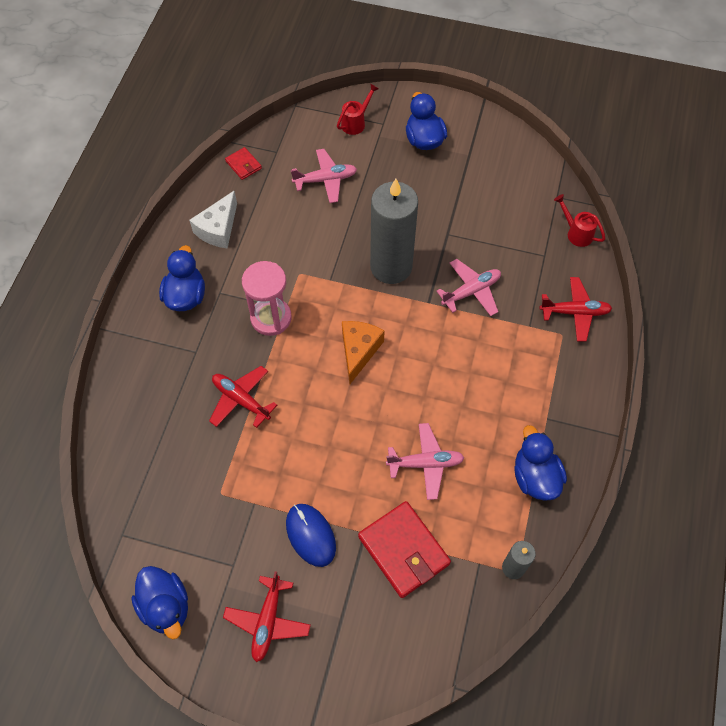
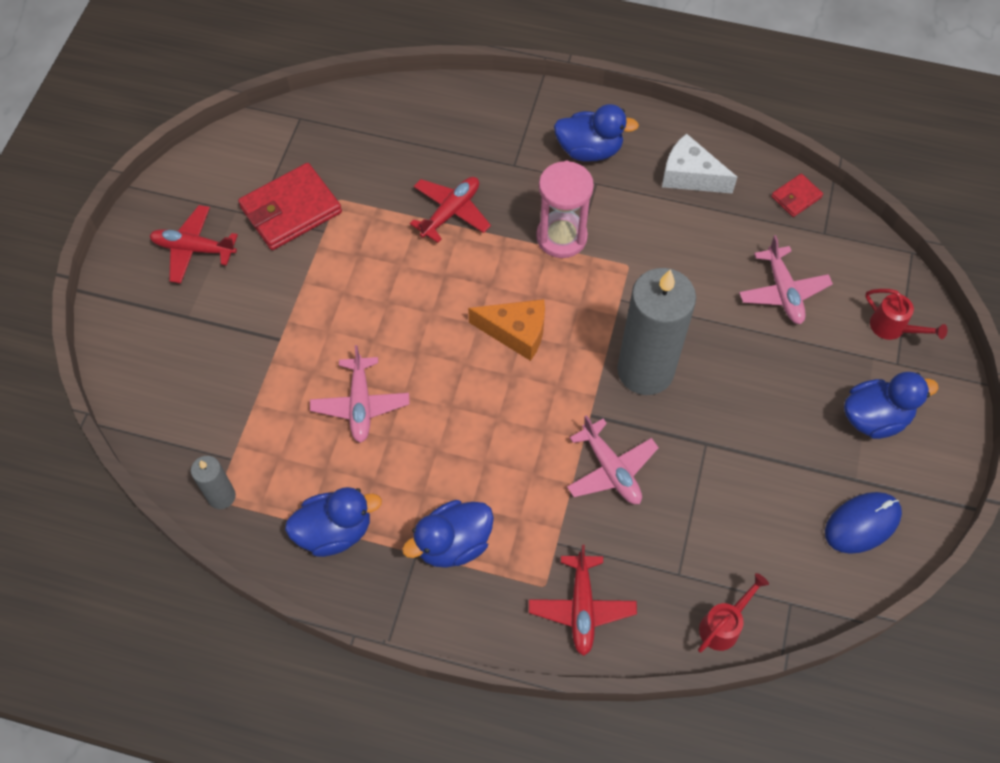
camera: 90 degrees right, 0 degrees up
blue duck [131,566,188,639] -> blue duck moved to [402,500,494,568]
blue mouse [286,504,336,567] -> blue mouse moved to [825,492,902,554]
red wallet [358,501,451,598] -> red wallet moved to [238,163,342,250]

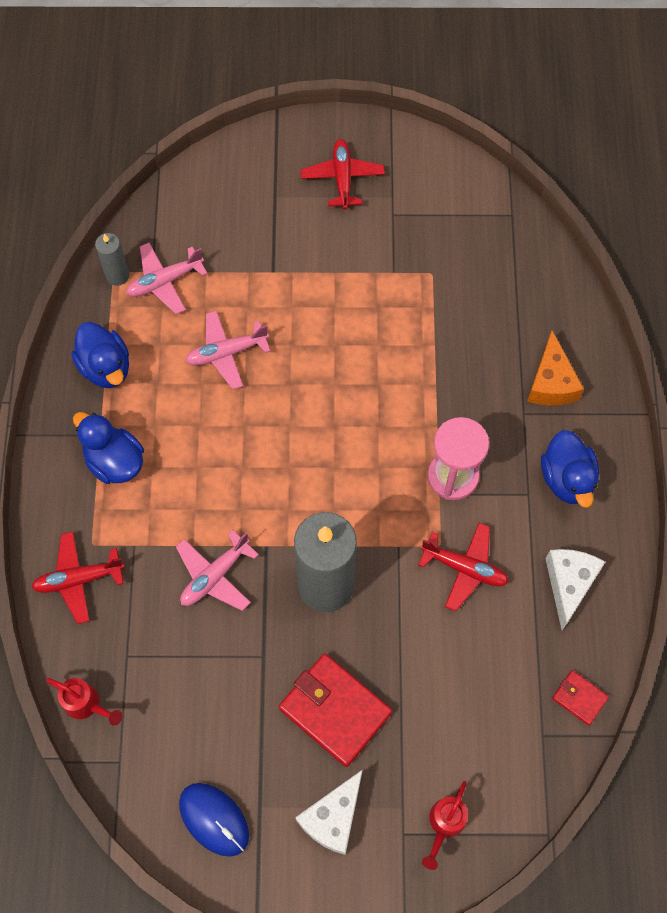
camera: 75 degrees right, 5 degrees up
red wallet [238,163,342,250] -> red wallet moved to [279,654,392,767]
red plane [410,177,491,243] -> red plane moved to [418,522,509,611]
orange cheese [468,299,545,361] -> orange cheese moved to [527,331,584,405]
pink plane [739,235,833,324] -> pink plane moved to [126,243,208,314]
blue duck [844,372,939,439] -> white cheese [295,770,363,855]

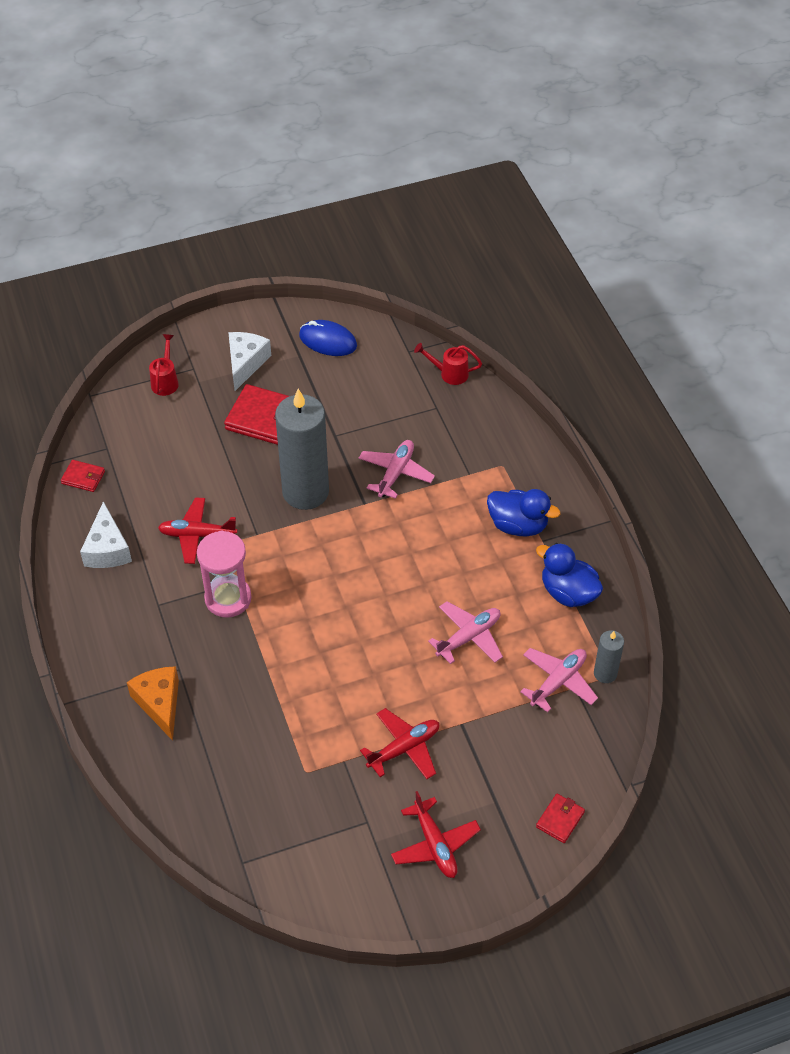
camera: 160 degrees right, 15 degrees down
red plane [32,532,125,624] -> red plane moved to [360,708,439,779]
blue duck [541,430,599,508] -> none
none -> red wallet [536,794,585,843]

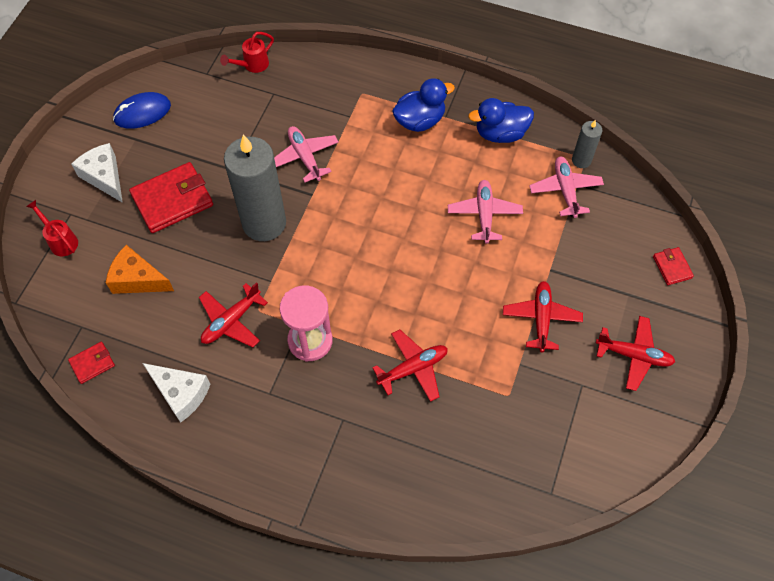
camera: 50 degrees left, 10 degrees up
orange cheese [127,666,179,741] -> orange cheese moved to [106,245,174,294]
none -> red plane [372,330,448,402]

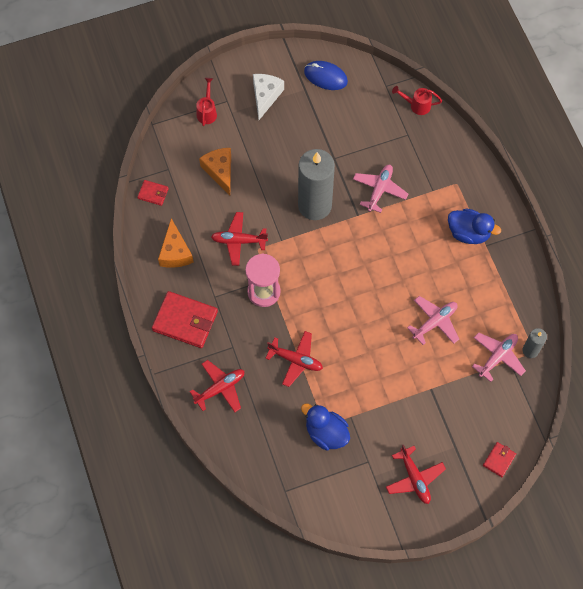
camera: 50 degrees right, 5 degrees up
red wallet [129,162,213,233] -> red wallet moved to [152,291,218,348]
white cheese [143,363,210,423] -> orange cheese [158,218,193,268]
blue duck [468,98,534,143] -> blue duck moved to [301,404,350,450]
red plane [503,281,583,352] -> red plane moved to [190,360,244,412]

